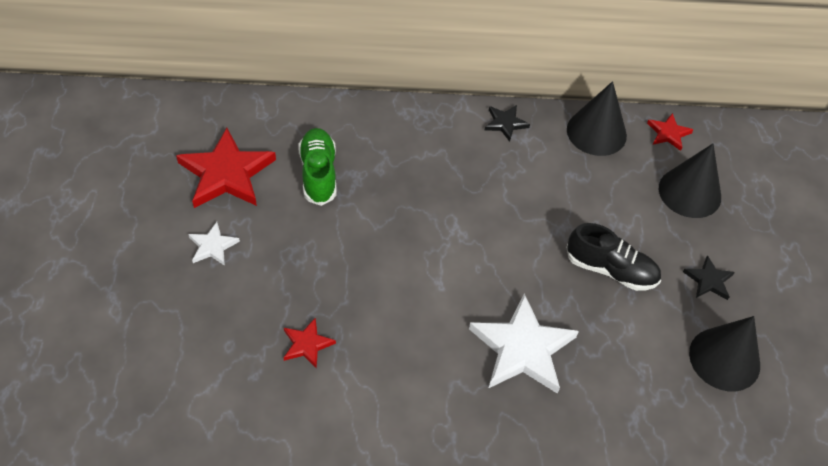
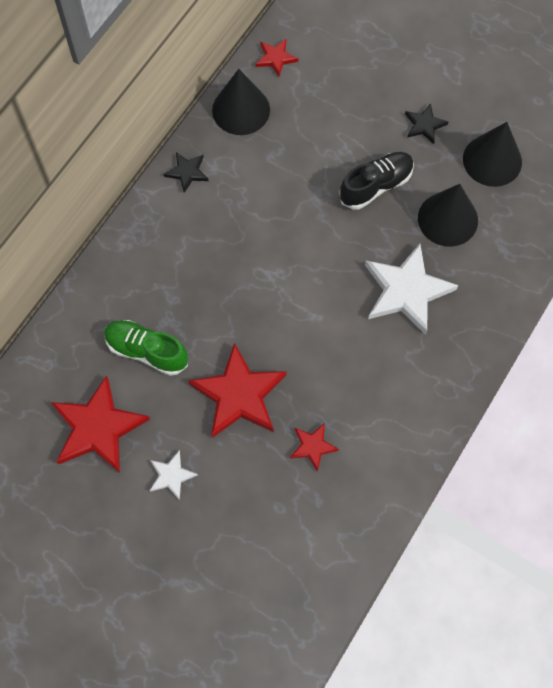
camera: 55 degrees left, 15 degrees up
black cone [659,144,721,218] -> black cone moved to [418,184,478,247]
none -> red star [188,343,287,438]

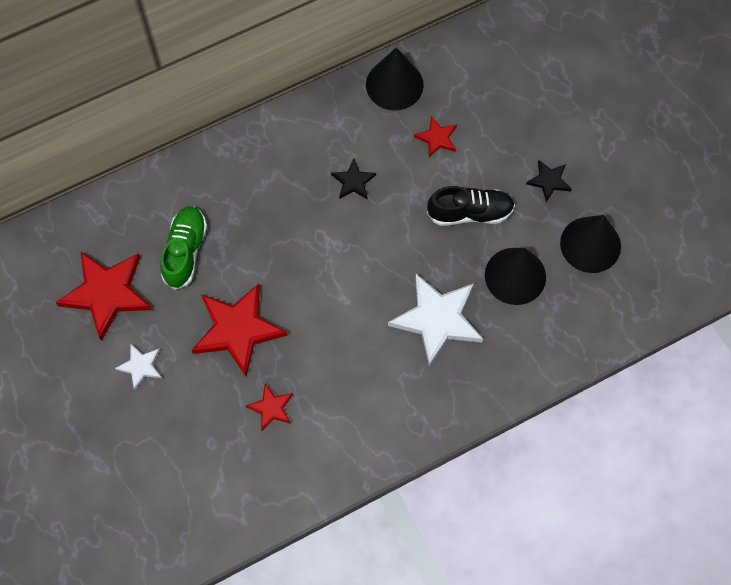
camera: 30 degrees right, 0 degrees up
green shoe [104,320,188,376] -> green shoe turned 45 degrees clockwise [160,206,207,290]
black star [164,152,209,193] -> black star moved to [331,159,376,199]
red star [256,39,298,77] -> red star moved to [414,116,457,157]

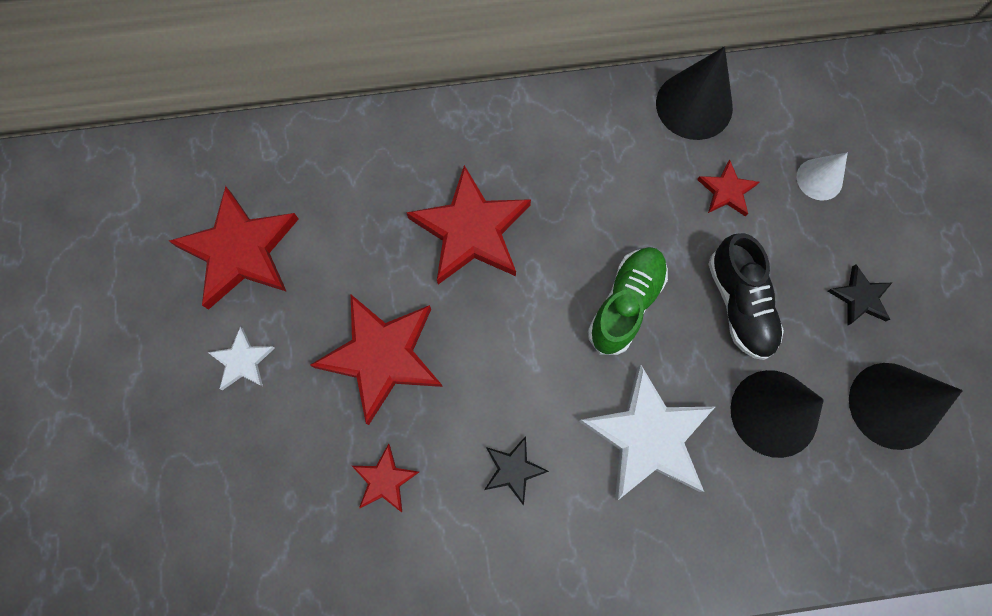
camera: 20 degrees right, 5 degrees up
green shoe [160,206,207,290] -> green shoe moved to [588,247,668,355]
black star [331,159,376,199] -> black star moved to [484,436,549,506]
black shoe [427,186,515,226] -> black shoe turned 60 degrees clockwise [709,233,784,360]
none -> red star [406,165,531,284]
none -> white cone [797,152,848,200]

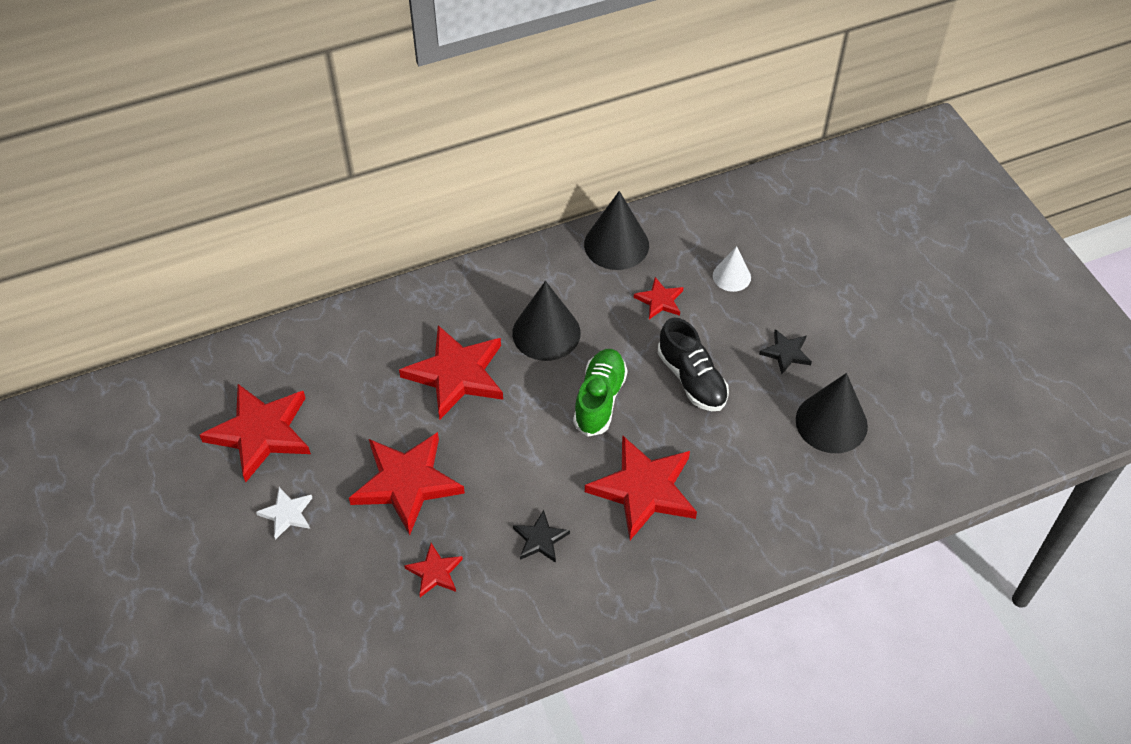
camera: 15 degrees left, 20 degrees down
white star [579,365,715,500] -> red star [585,435,697,540]
black cone [731,370,824,458] -> black cone moved to [512,281,581,361]

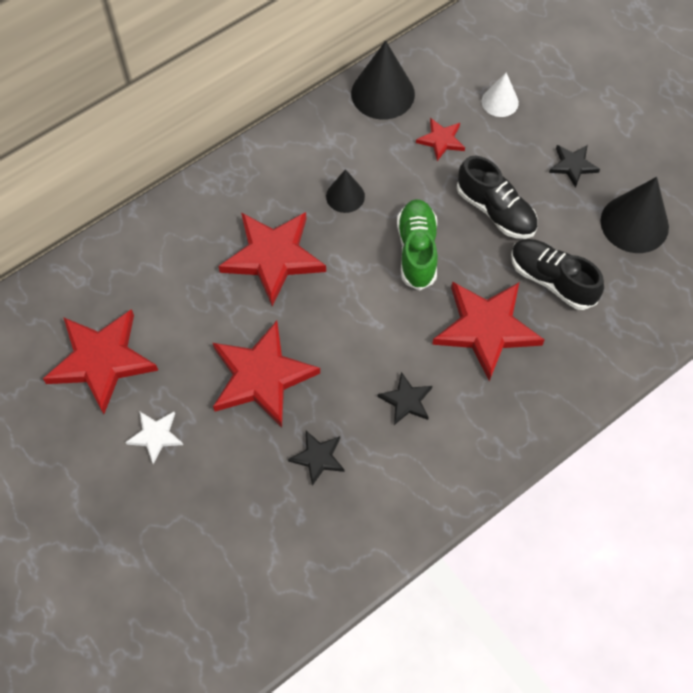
camera: 15 degrees left, 10 degrees up
red star [404,543,463,597] -> black star [288,431,345,486]
black cone [512,281,581,361] -> black cone [326,169,365,213], size x0.58
none -> black shoe [511,239,604,310]

